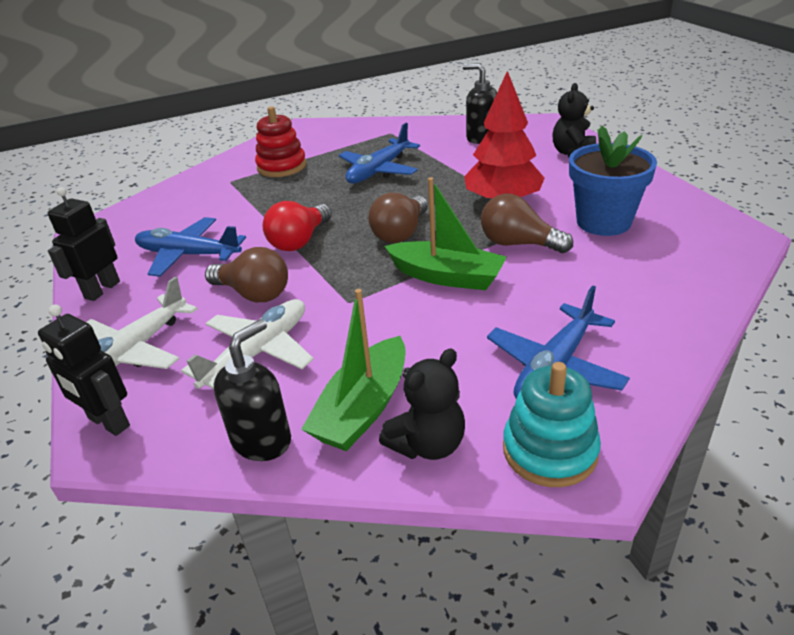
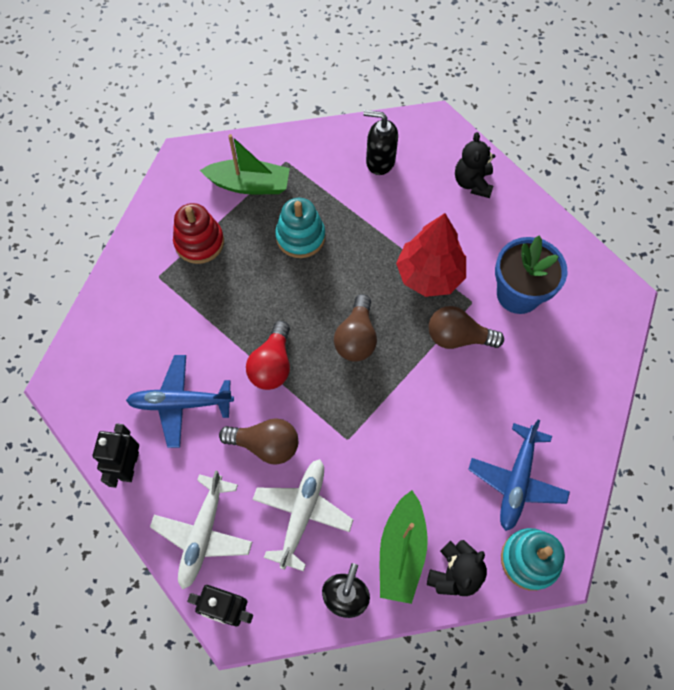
camera: 20 degrees left, 30 degrees up
blue plane [339,123,420,183] -> turquoise stacking toy [275,198,325,258]
green boat [384,177,507,290] -> green boat moved to [200,134,290,194]

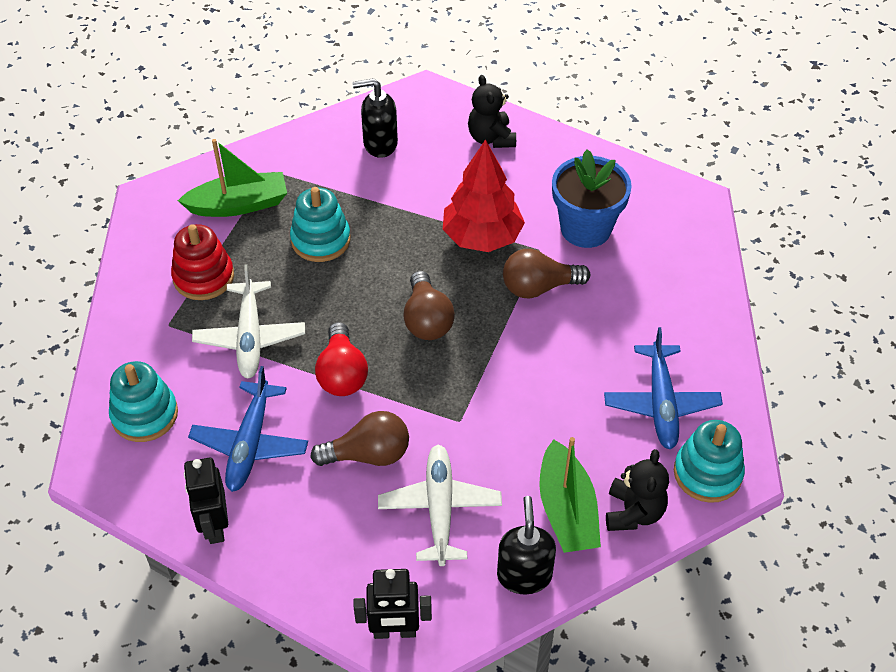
camera: 20 degrees left, 15 degrees down
blue plane [126,355,234,448] -> blue plane turned 60 degrees counterclockwise [188,366,308,492]
white plane [150,470,252,590] -> white plane moved to [192,264,305,378]
none -> turquoise stacking toy [109,361,178,442]

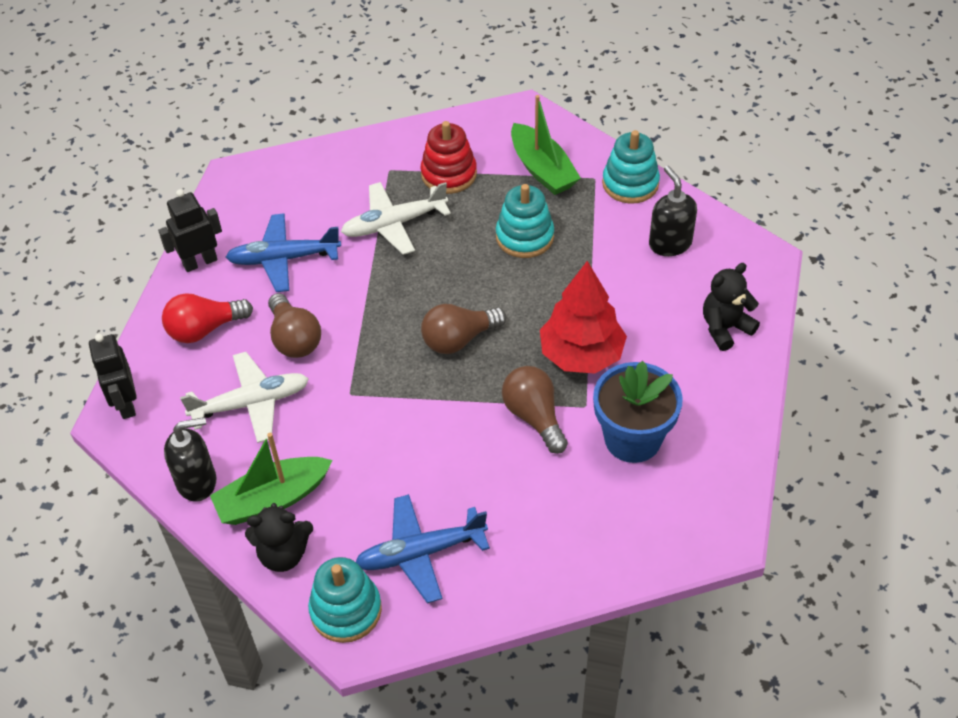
camera: 75 degrees right, 0 degrees up
turquoise stacking toy [109,361,178,442] -> turquoise stacking toy moved to [602,130,660,204]
red light bulb [315,322,368,396] -> red light bulb moved to [162,293,253,343]

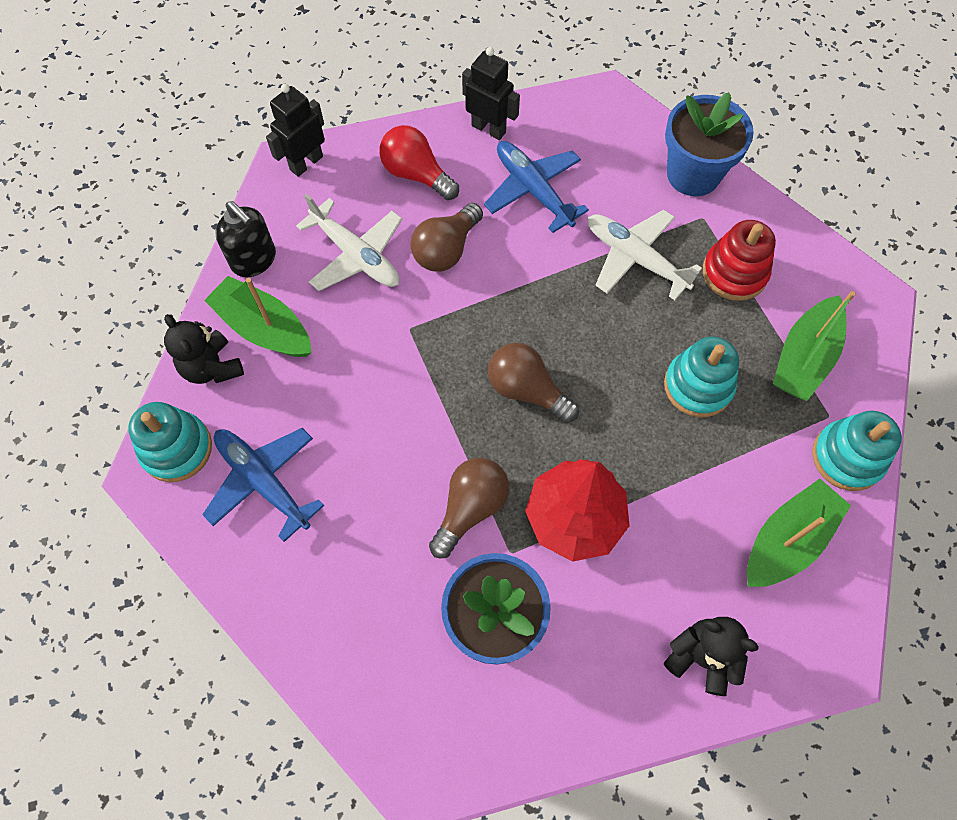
camera: 60 degrees right, 15 degrees up
black soap dispenser [649,166,697,256] -> green boat [747,479,851,587]
none -> blue flower pot [665,92,754,196]

